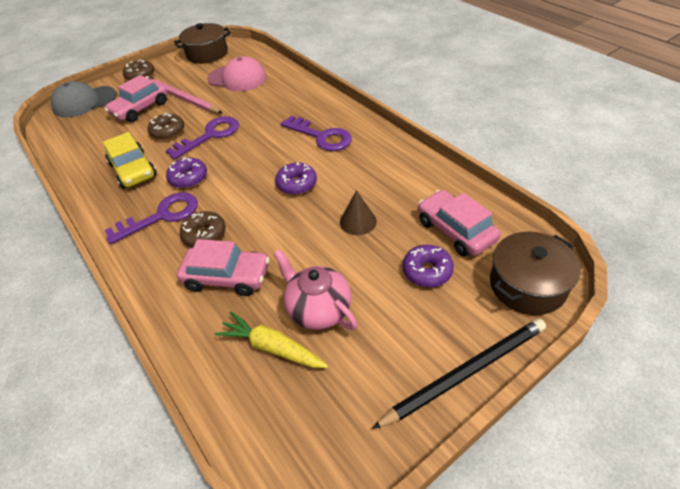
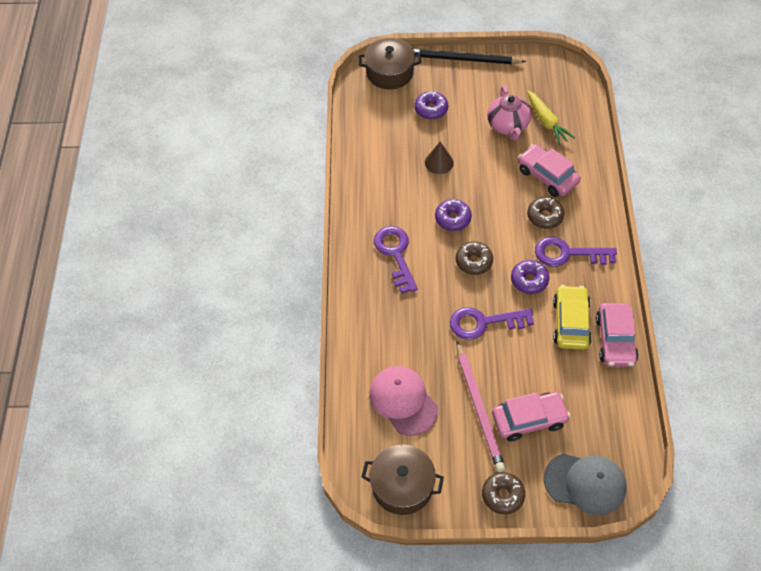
camera: 145 degrees left, 10 degrees up
brown donut [148,113,185,140] -> brown donut moved to [456,241,493,275]
pink car [418,190,501,257] -> pink car moved to [596,303,639,367]

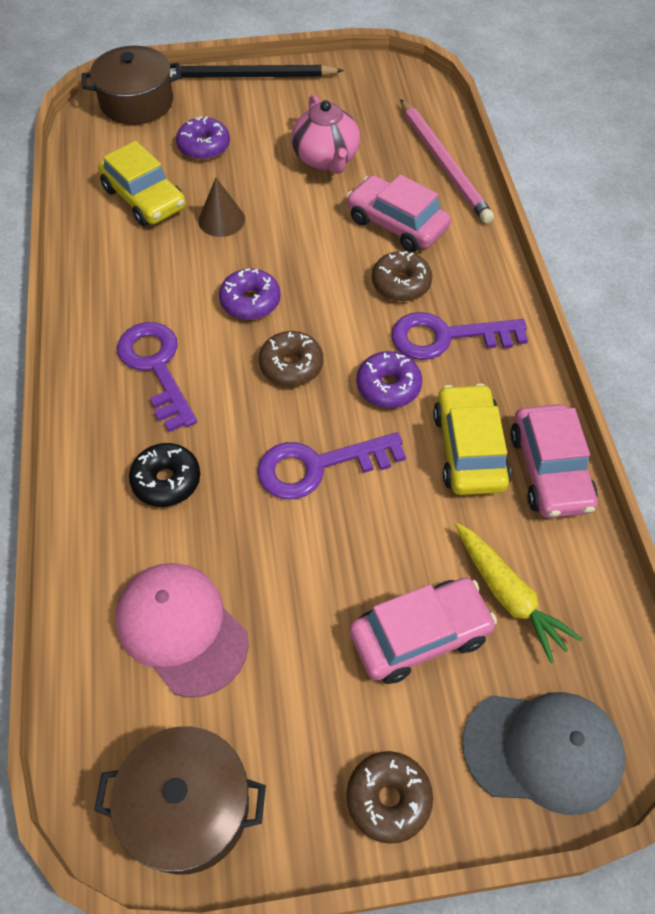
camera: 10 degrees left, 0 degrees up
pink pencil [456,341,505,472] -> pink pencil moved to [400,99,494,224]
yellow carrot [527,90,575,145] -> yellow carrot moved to [455,523,582,663]
none -> yellow car [98,141,186,226]
none -> black donut [129,443,200,507]

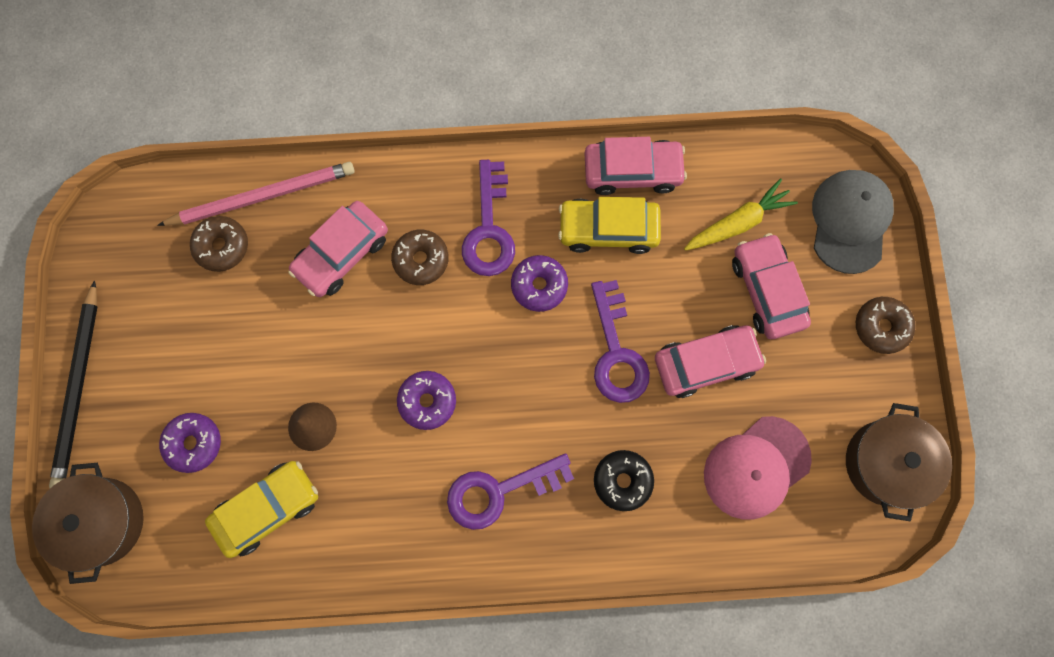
camera: 85 degrees left, 20 degrees up
brown donut [259,331,323,386] -> brown donut moved to [190,216,248,272]
pink teapot [291,95,360,174] -> none
none -> pink car [655,325,766,398]

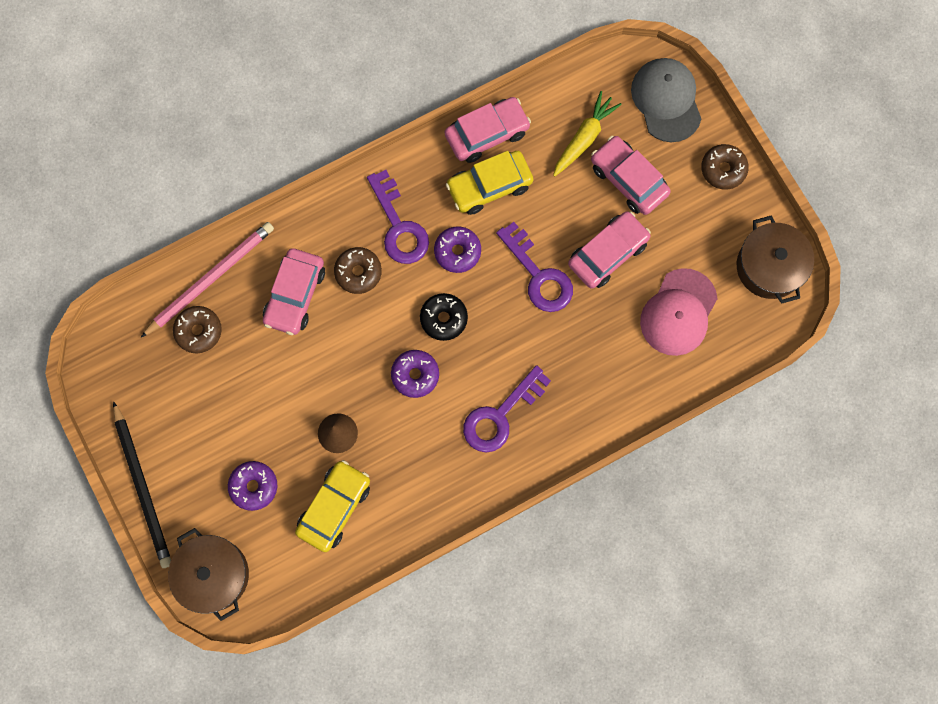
camera: 25 degrees left, 0 degrees up
black donut [594,450,654,511] -> black donut moved to [420,293,468,341]

